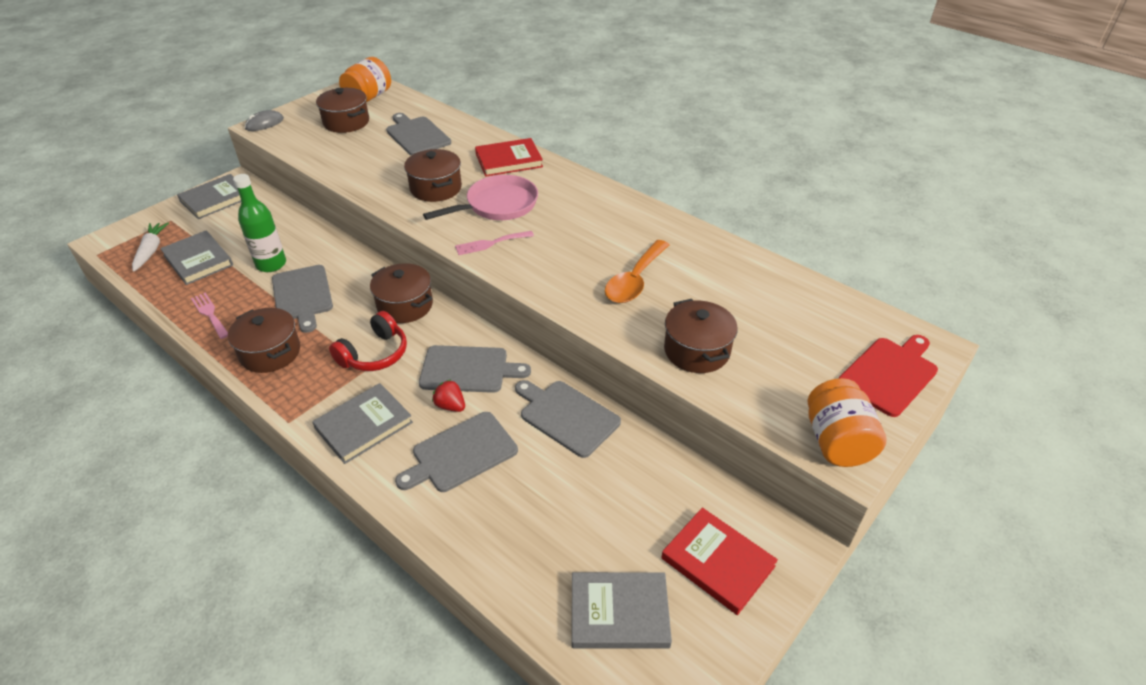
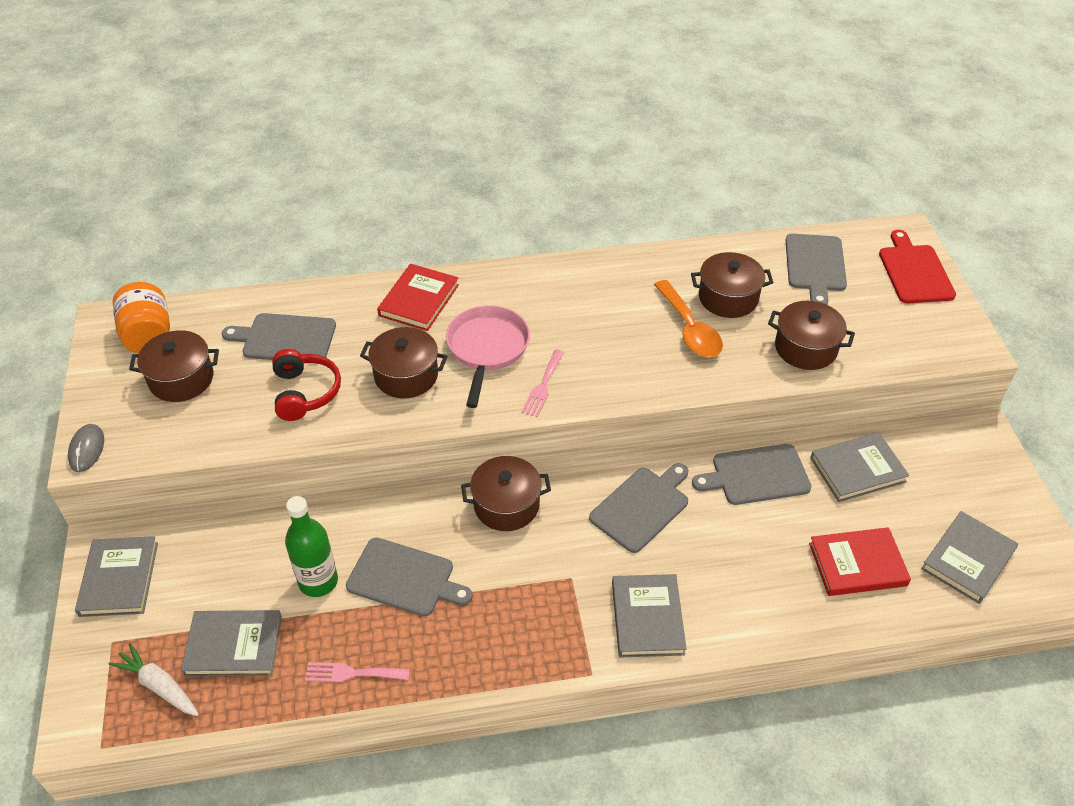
camera: 50 degrees left, 5 degrees up
brown pot [228,308,300,373] -> brown pot moved to [691,252,774,318]
red headphones [329,311,407,371] -> red headphones moved to [272,349,341,421]
grey cutting board [395,412,518,492] -> grey cutting board moved to [785,234,847,305]
red strawberry [432,379,465,412] -> none
red book [661,508,778,615] -> red book moved to [809,527,911,596]
orange jar [808,378,887,467] -> none
none -> grey book [810,433,909,502]

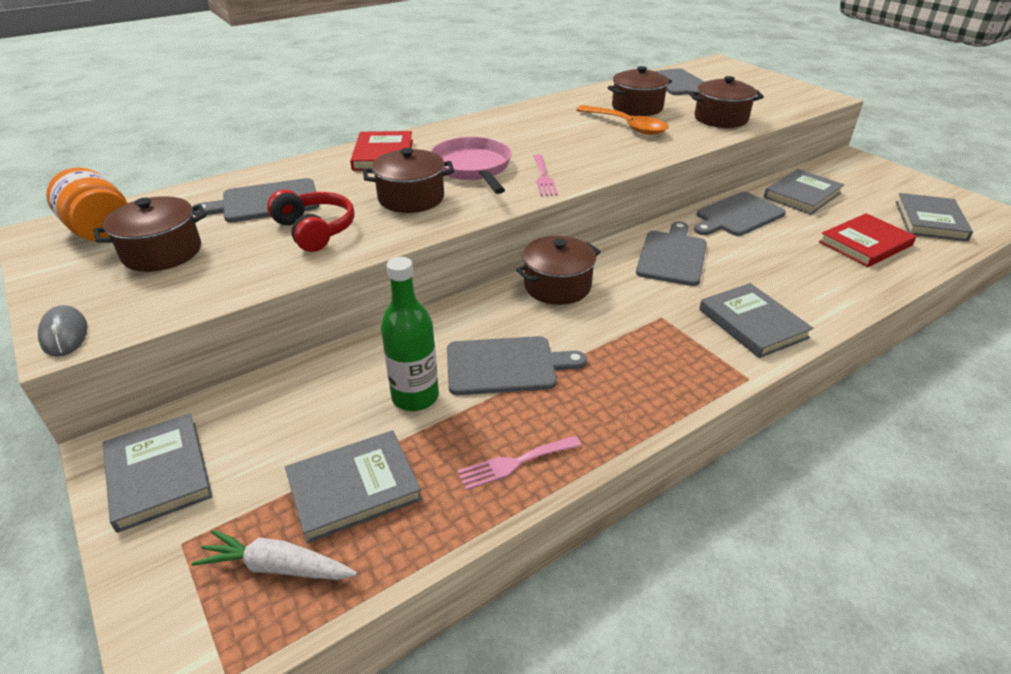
camera: 25 degrees left, 10 degrees down
red cutting board [879,230,956,303] -> none

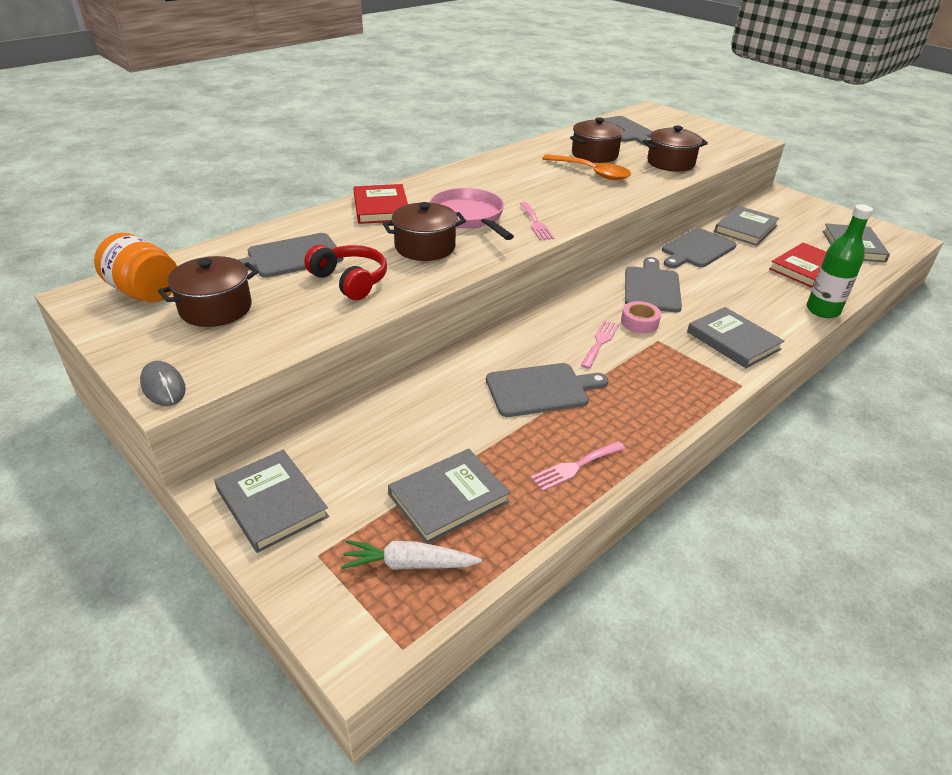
camera: 10 degrees left, 0 degrees up
green bottle [381,257,439,411] -> green bottle moved to [806,204,873,318]
brown pot [516,236,601,305] -> none
none -> pink fork [580,320,619,369]
none -> pink tape [621,301,661,333]

